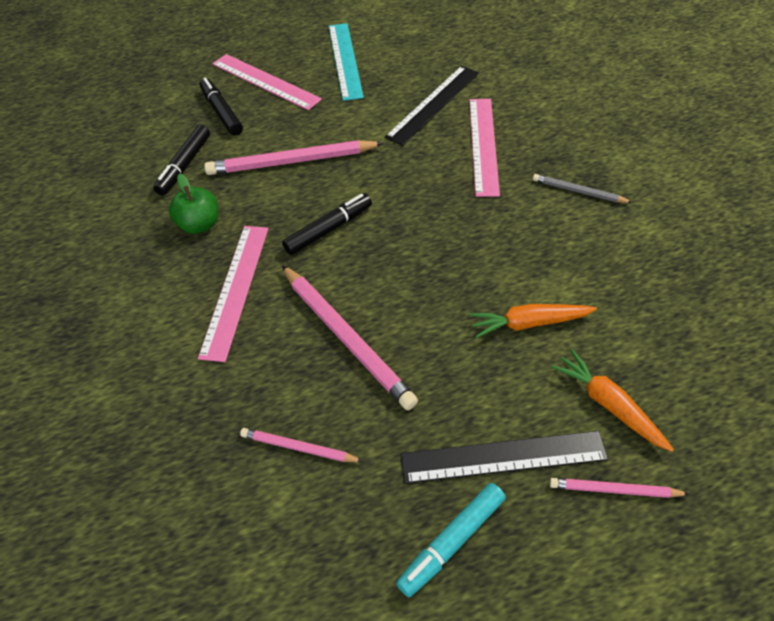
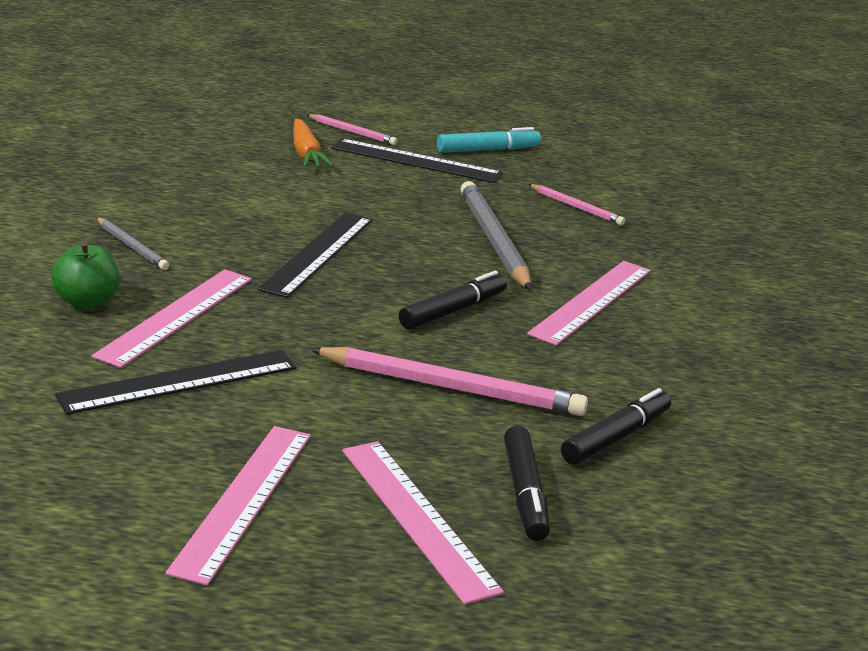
camera: 160 degrees left, 25 degrees down
green apple [169,174,218,234] -> green apple moved to [51,241,120,309]
black marker [282,194,372,255] -> black marker turned 150 degrees clockwise [399,271,507,330]
pink pencil [282,265,418,410] -> grey pencil [460,181,532,290]
turquoise ruler [329,23,364,101] -> pink ruler [165,426,311,586]
orange carrot [469,304,597,338] -> none
none -> black ruler [258,212,372,298]

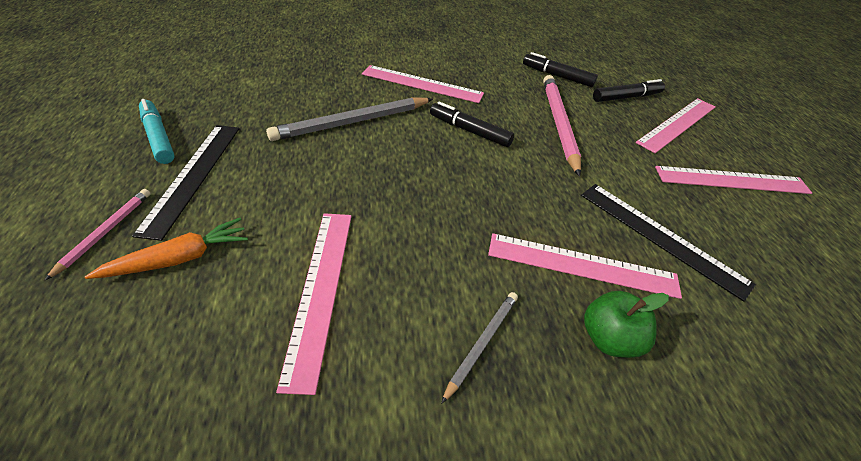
camera: 105 degrees left, 20 degrees up
black ruler [258,212,372,298] -> none
pink pencil [528,184,625,225] -> none
none -> pink ruler [276,213,352,395]

